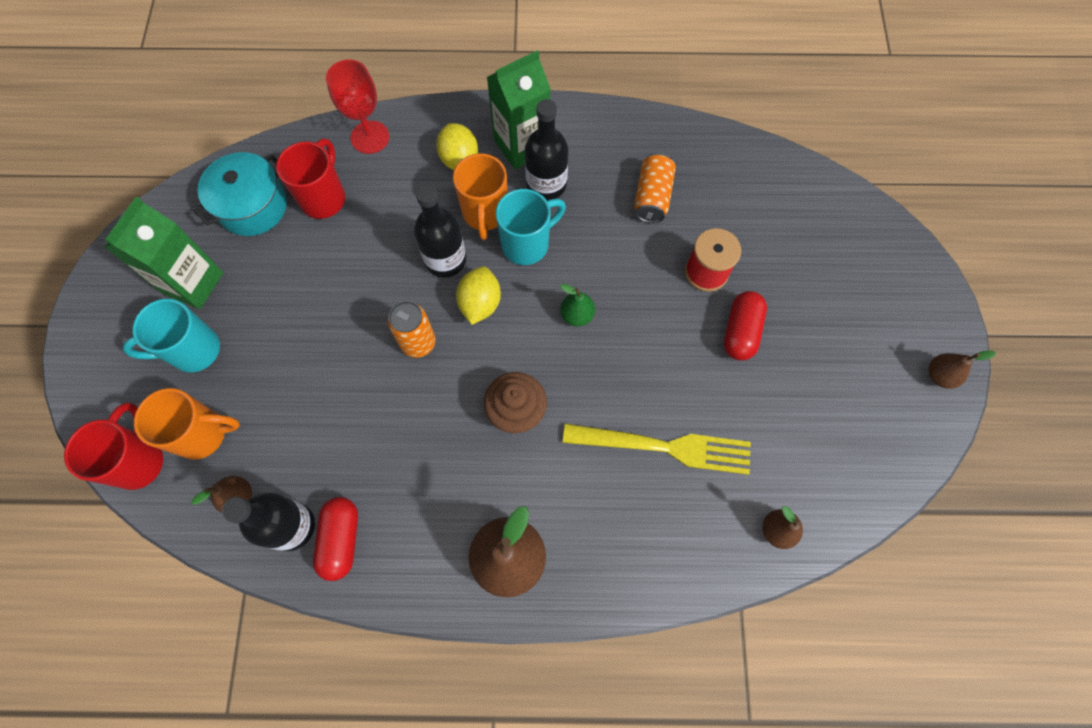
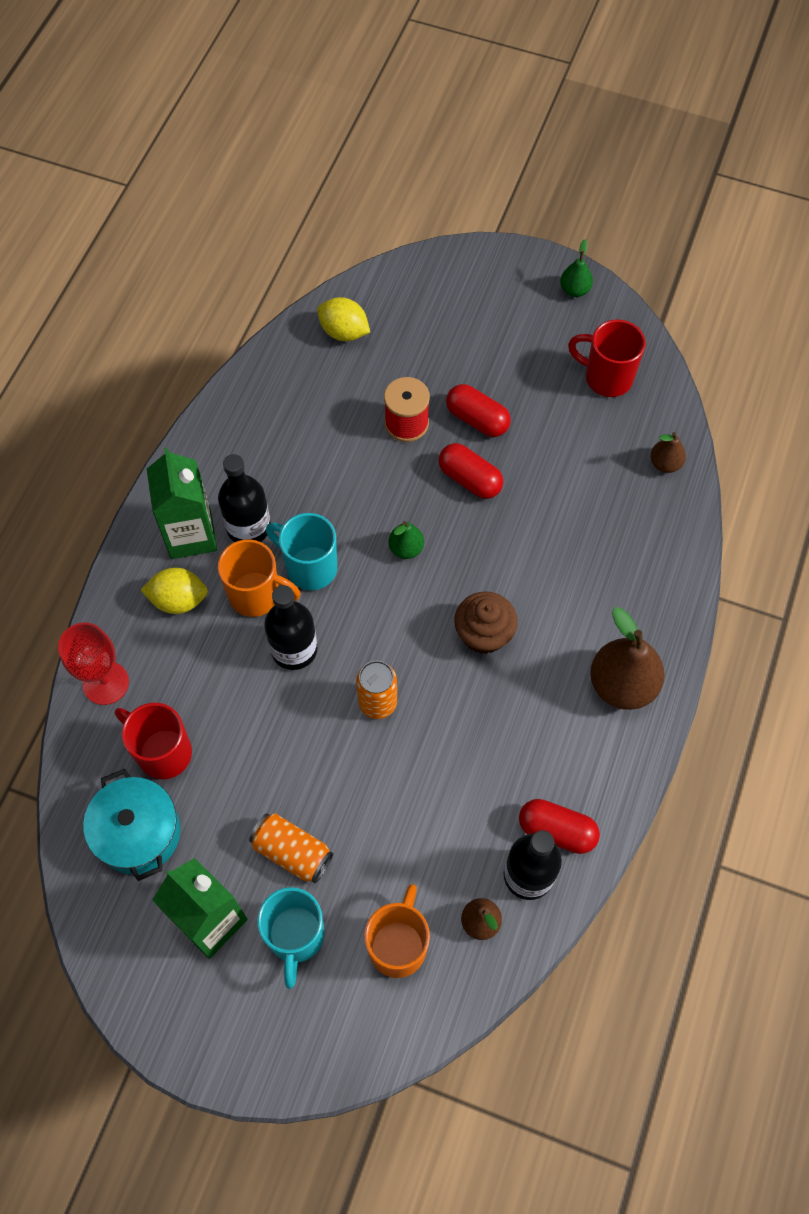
camera: 70 degrees left, 5 degrees down
red mug [64,403,163,490] -> red mug moved to [568,319,646,397]
yellow lemon [456,266,501,325] -> yellow lemon moved to [317,297,370,341]
turquoise mug [496,189,566,265] -> turquoise mug turned 45 degrees counterclockwise [266,513,337,590]
yellow fork [563,423,751,475] -> none
orange can [634,152,676,223] -> orange can moved to [249,813,333,884]
brown pear [929,351,996,389] -> green pear [560,239,593,297]
none -> red capsule [438,443,503,499]

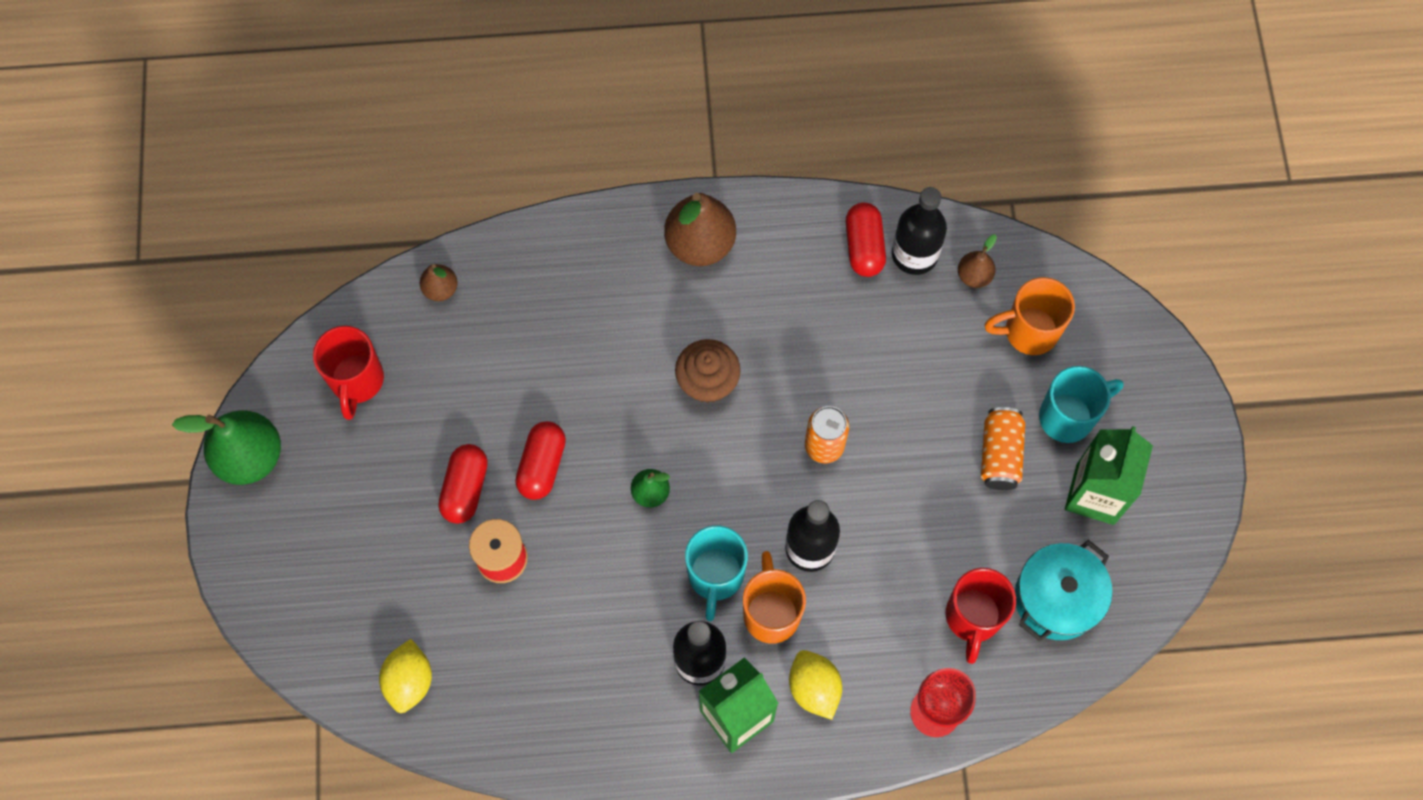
camera: 115 degrees left, 5 degrees up
green pear [560,239,593,297] -> green pear [172,410,281,485], size x1.92

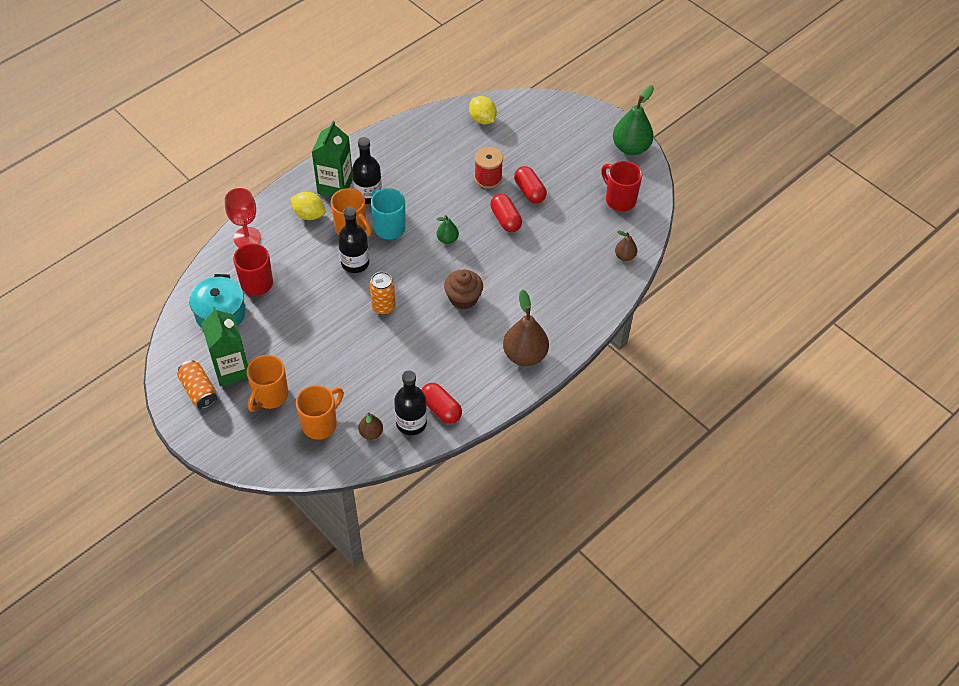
camera: 140 degrees right, 15 degrees down
orange can [981,407,1025,490] -> orange can moved to [177,360,217,409]
turquoise mug [1039,366,1124,443] -> orange mug [247,355,288,412]

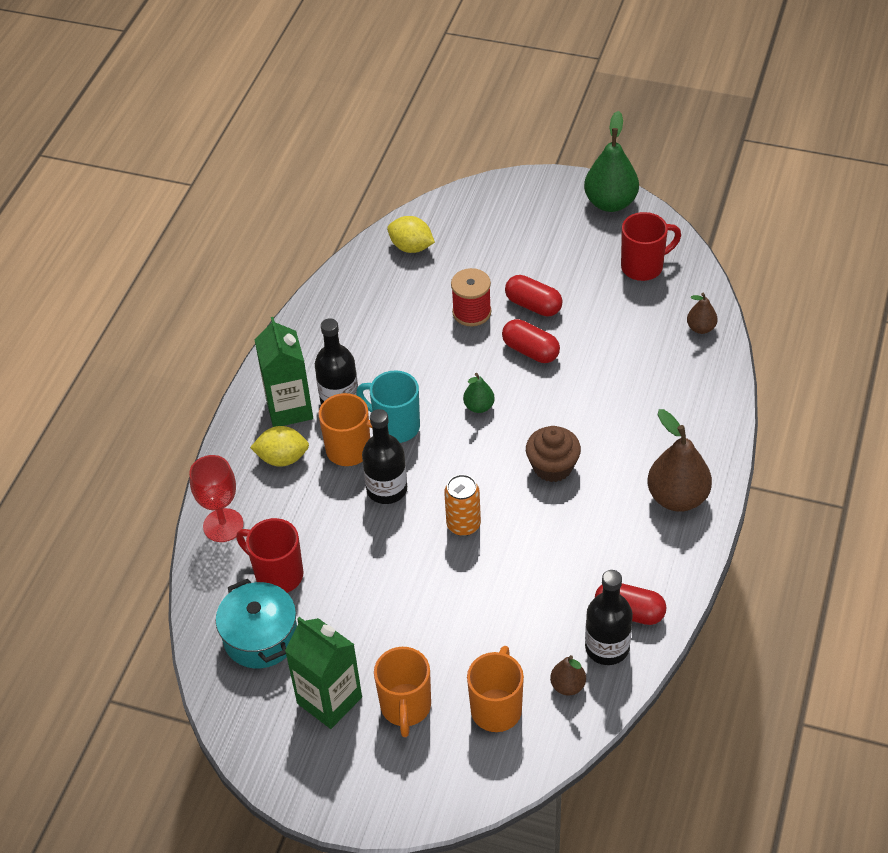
camera: 25 degrees left, 5 degrees down
orange can [177,360,217,409] -> none
red mug [601,161,642,211] -> red mug turned 135 degrees clockwise [621,212,681,281]

